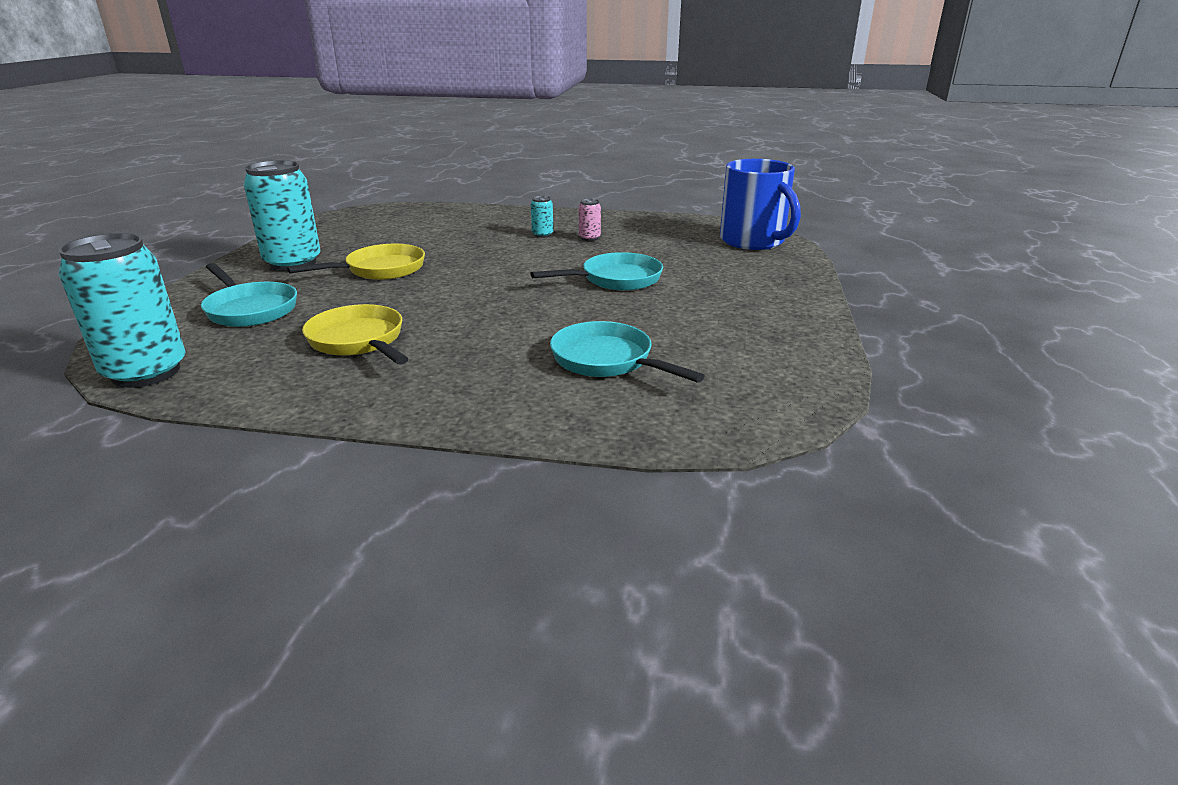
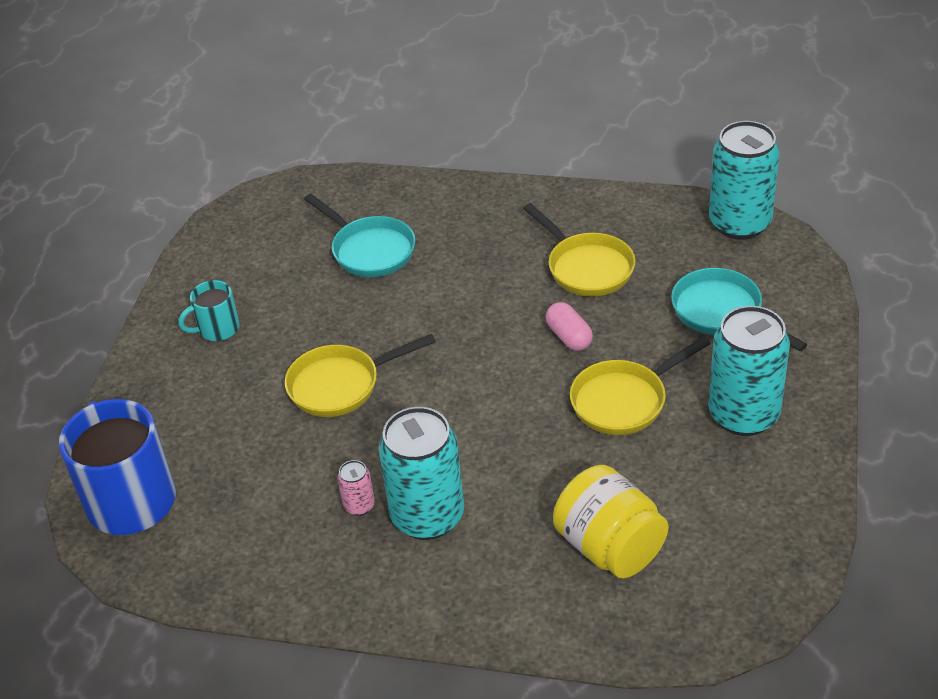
camera: 175 degrees left, 15 degrees up
turquoise pan [530,252,663,291] -> yellow pan [285,334,436,417]
turquoise can [531,196,553,238] -> turquoise can [379,407,464,540], size x2.32
none -> turquoise mug [178,280,240,341]
none -> pink capsule [546,302,593,351]
none -> yellow jar [553,465,668,578]

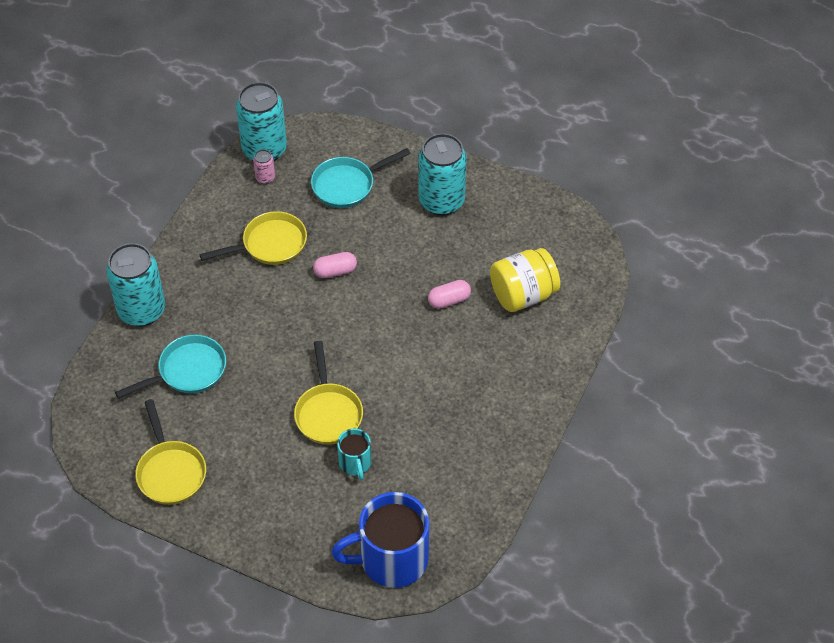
camera: 80 degrees left, 10 degrees up
turquoise mug [178,280,240,341] -> turquoise mug moved to [337,428,371,480]
pink can [338,460,375,516] -> pink can moved to [253,150,275,184]
turquoise can [379,407,464,540] -> turquoise can moved to [106,243,165,326]
yellow pan [570,336,711,435] -> yellow pan moved to [135,399,206,505]
none -> pink capsule [428,280,471,309]

